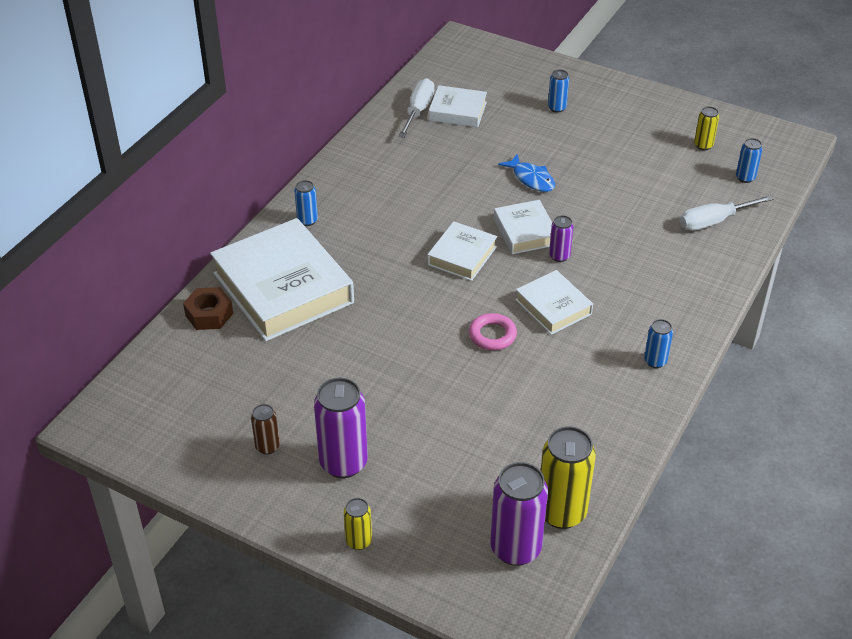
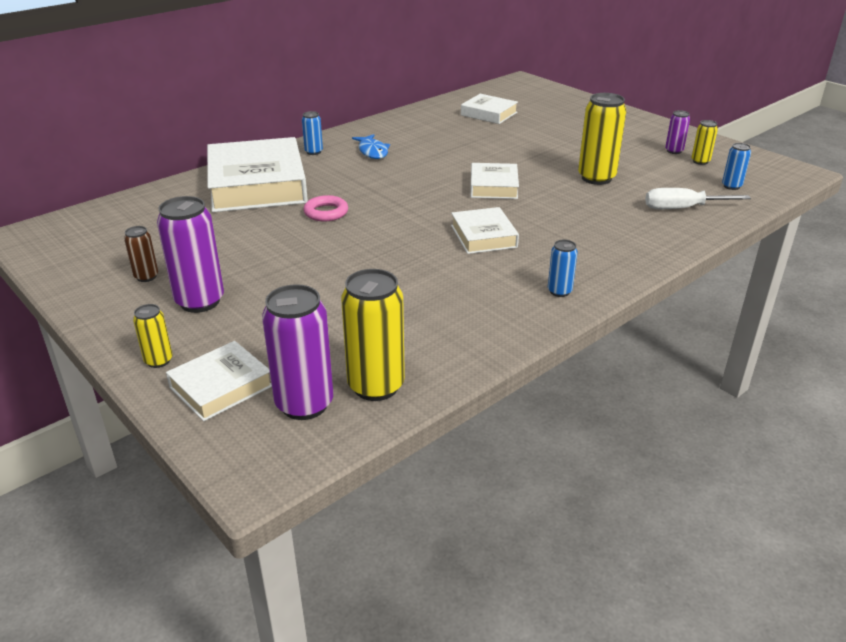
camera: 20 degrees right, 10 degrees down
brown nut [183,287,233,330] -> none
white screwdriver [398,78,434,138] -> none
white book [427,221,497,281] -> white book moved to [166,341,272,421]
pink ring [469,313,517,350] -> pink ring moved to [303,195,348,222]
blue fish [498,154,555,192] -> blue fish moved to [352,134,390,159]
blue can [548,69,569,113] -> none
purple can [549,215,574,262] -> purple can moved to [665,110,690,154]
none -> yellow can [578,93,626,185]

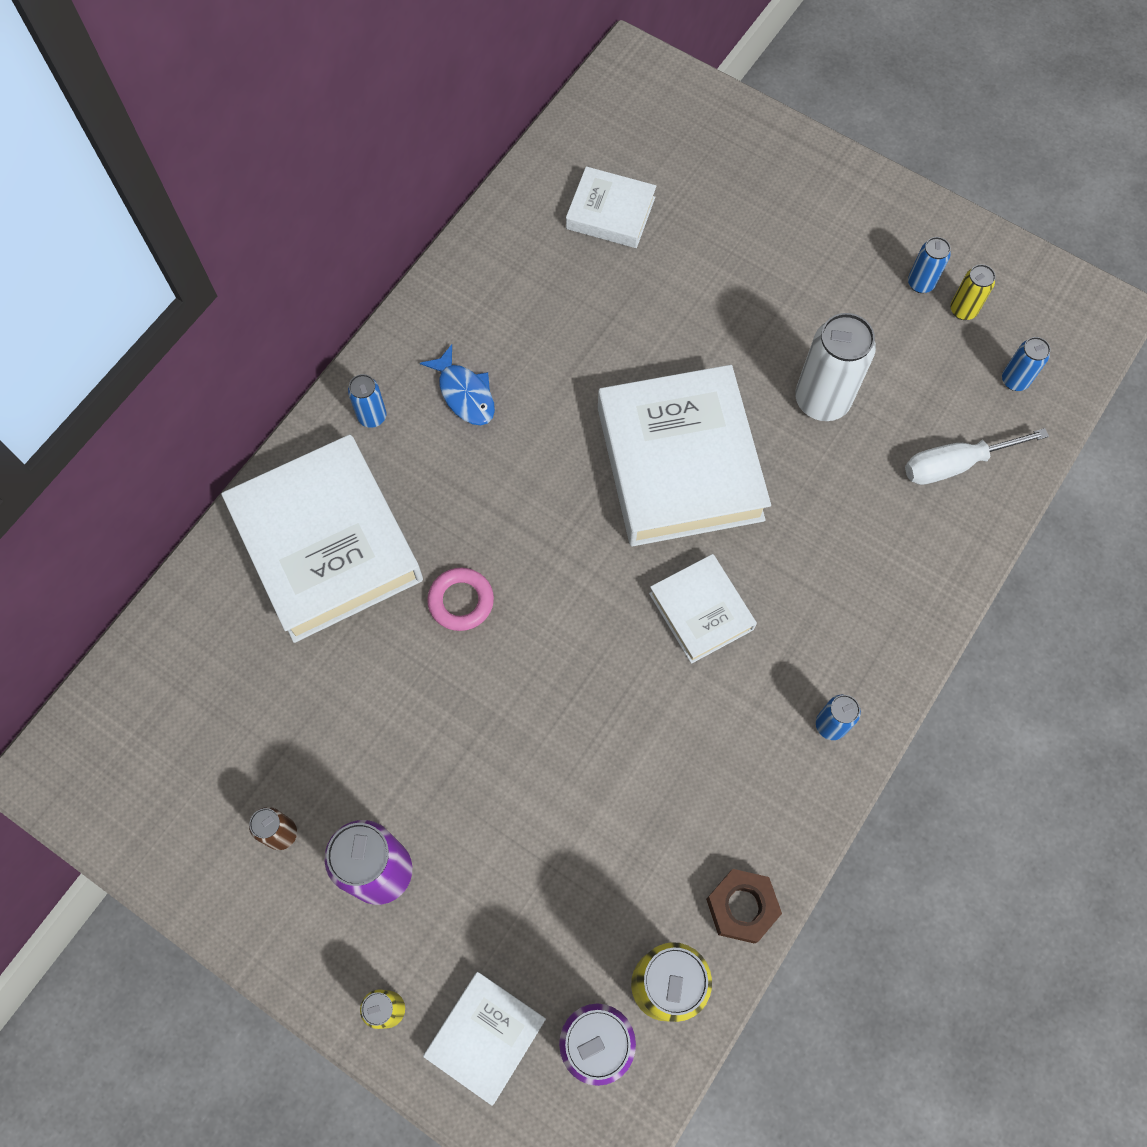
camera: 15 degrees left, 35 degrees up
white book [470,163,519,199] -> white book [598,365,771,547], size x1.95
yellow can [578,93,626,185] -> white can [795,313,876,421]
purple can [665,110,690,154] -> blue can [908,237,951,293]
none -> brown nut [706,869,782,944]

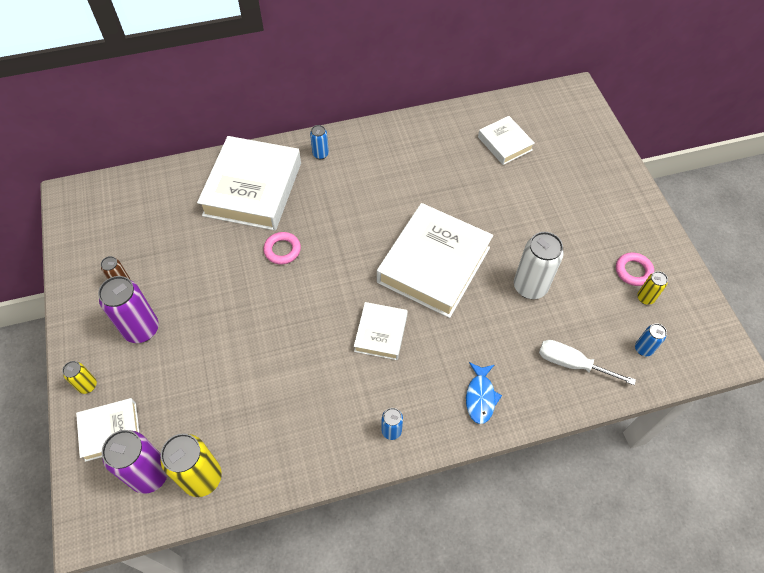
camera: 40 degrees right, 10 degrees down
blue fish [420,344,495,425] -> blue fish moved to [466,362,502,424]
brown nut [706,869,782,944] -> none
blue can [908,237,951,293] -> pink ring [616,252,654,286]

